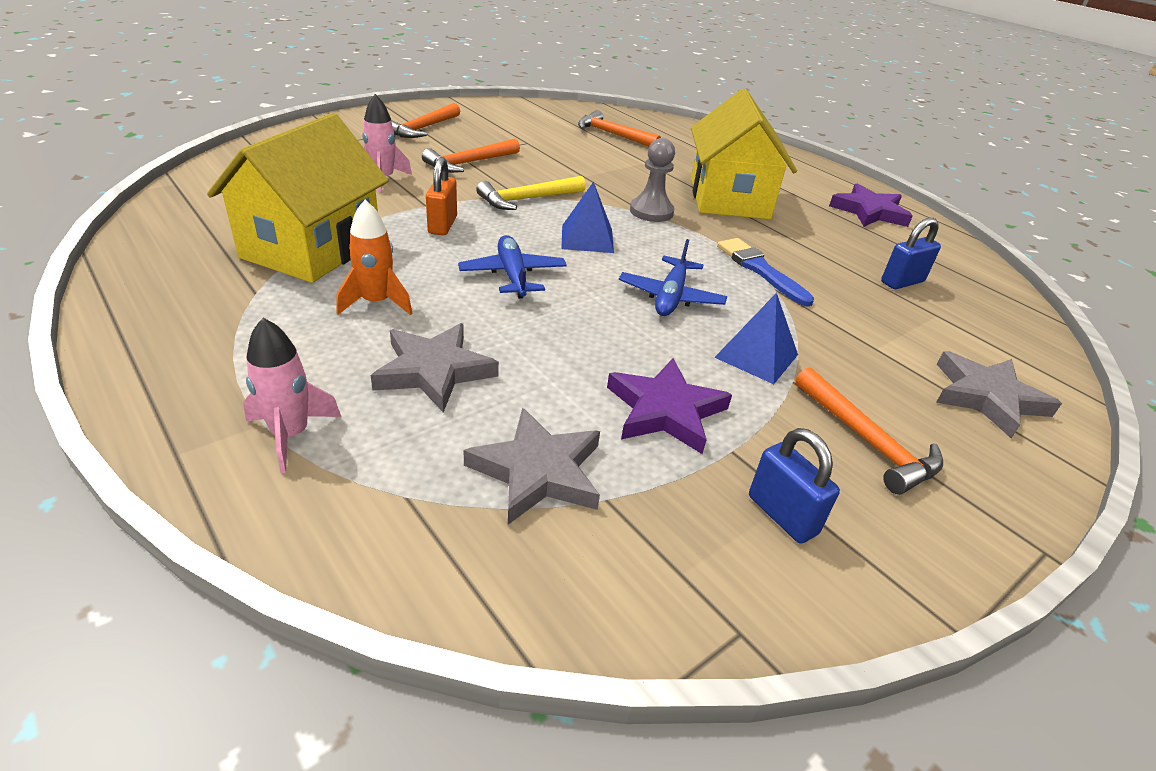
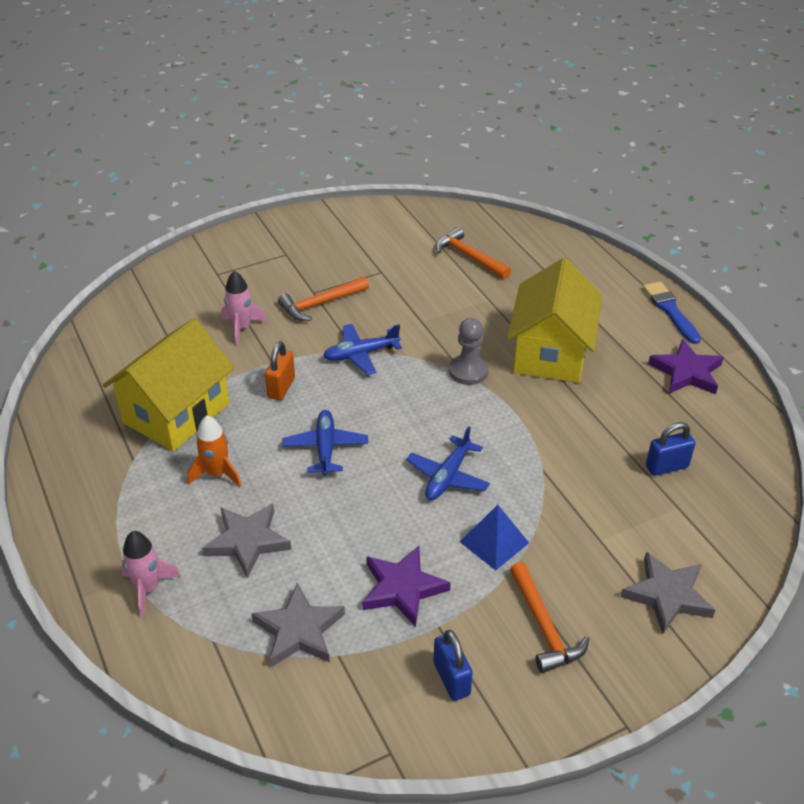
camera: 15 degrees right, 5 degrees up
orange hammer [391,103,460,138] -> none
yellow hammer [476,176,586,210] -> blue plane [323,324,402,375]
blue pyramid [562,181,614,253] -> none
blue brush [717,238,814,307] -> blue brush moved to [643,281,701,344]

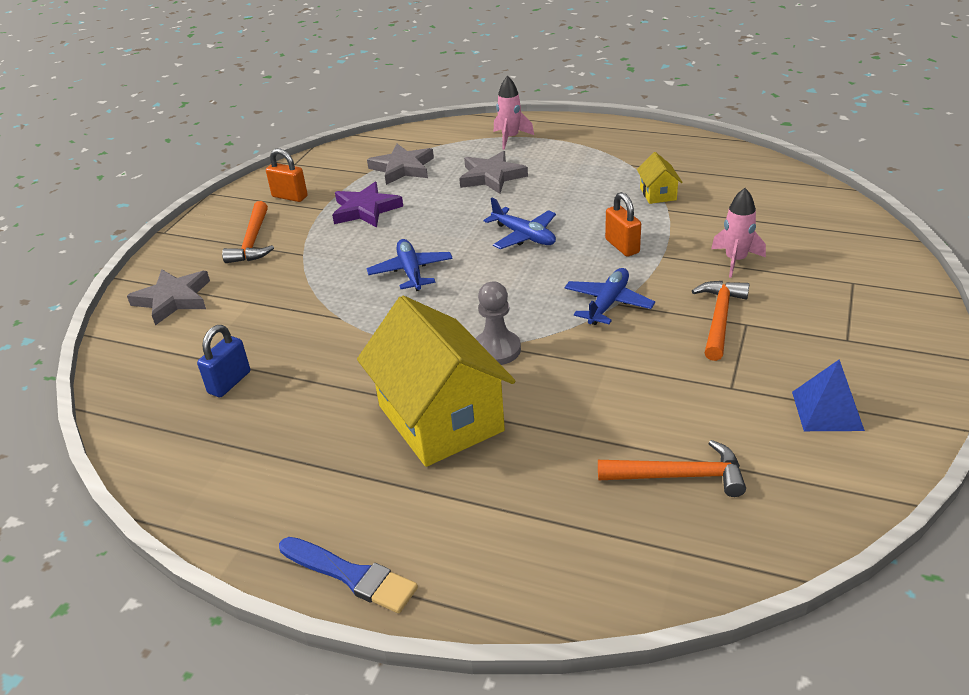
camera: 140 degrees right, 5 degrees down
yellow house [103,318,234,451] -> yellow house [637,152,683,204], size x0.43
orange rocket [187,415,242,487] -> none
blue padlock [434,630,473,701] -> orange padlock [266,148,308,202]
blue pyramid [459,505,529,570] -> blue pyramid moved to [792,359,865,431]
orange hammer [510,562,589,673] -> orange hammer turned 120 degrees counterclockwise [222,201,274,263]
purple star [648,339,724,394] -> none

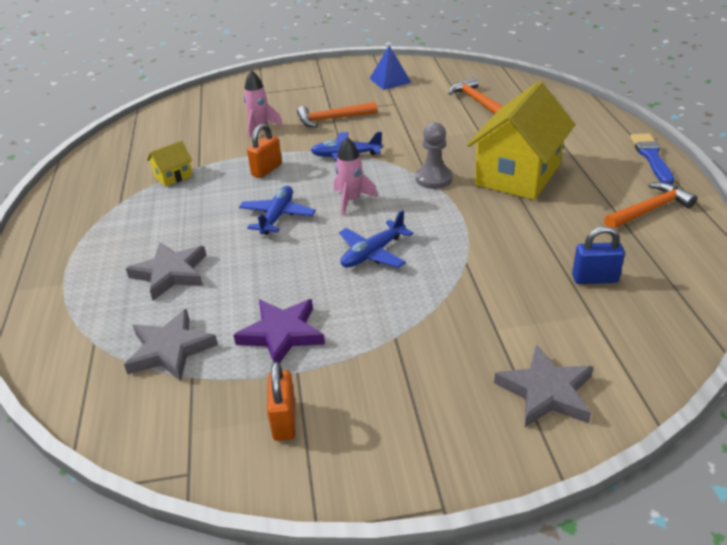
camera: 120 degrees left, 0 degrees up
orange hammer [222,201,274,263] -> orange hammer moved to [604,182,697,229]
pink rocket [494,76,534,150] -> pink rocket moved to [334,137,378,216]

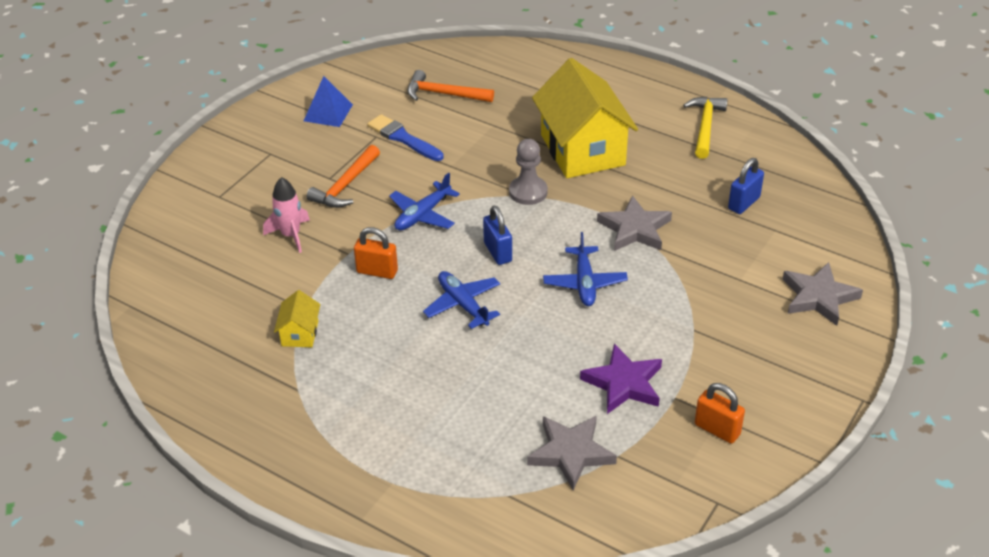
camera: 50 degrees left, 5 degrees up
grey star [126,242,206,301] -> grey star moved to [597,195,672,251]
orange padlock [247,124,282,178] -> orange padlock turned 60 degrees counterclockwise [354,227,398,279]
pink rocket [334,137,378,216] -> blue padlock [483,206,512,265]
orange hammer [604,182,697,229] -> yellow hammer [683,97,728,159]
blue brush [630,133,674,184] -> blue brush moved to [367,114,444,161]

